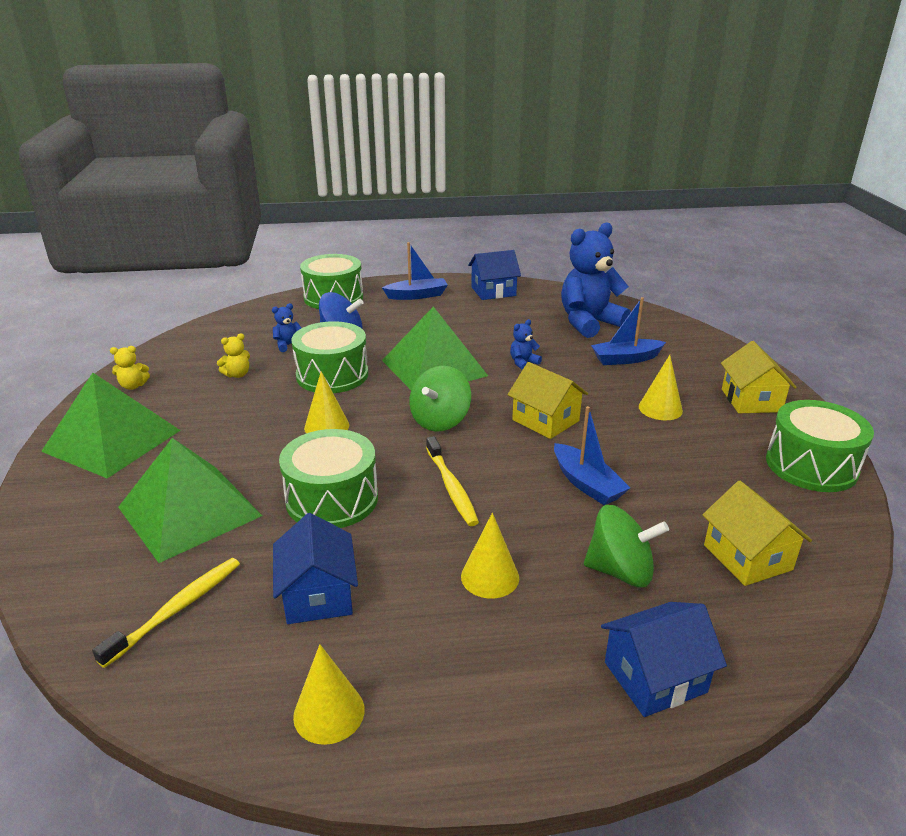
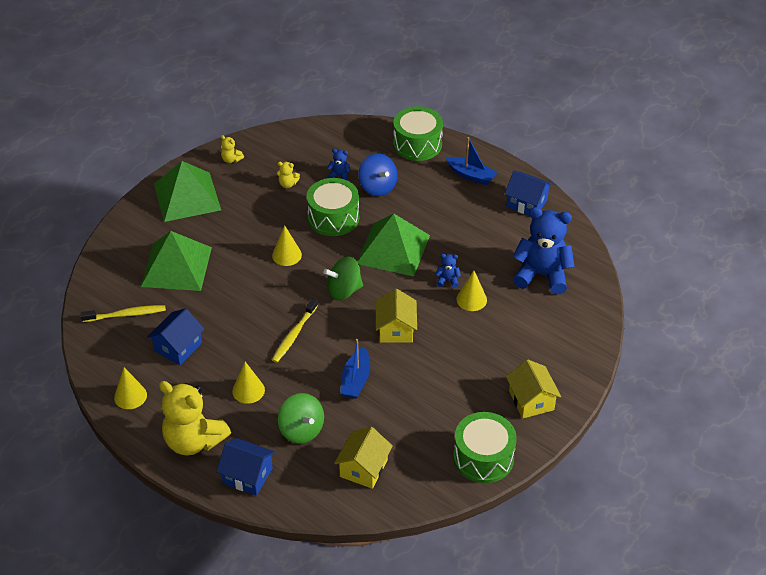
camera: 45 degrees right, 15 degrees up
green drum [279,429,378,528] -> none
blue boat [591,297,666,365] -> none
yellow cone [639,355,683,420] -> yellow cone moved to [457,270,487,311]
yellow house [721,341,797,413] -> yellow house turned 60 degrees counterclockwise [506,359,561,419]
none -> yellow teddy bear [159,381,231,455]

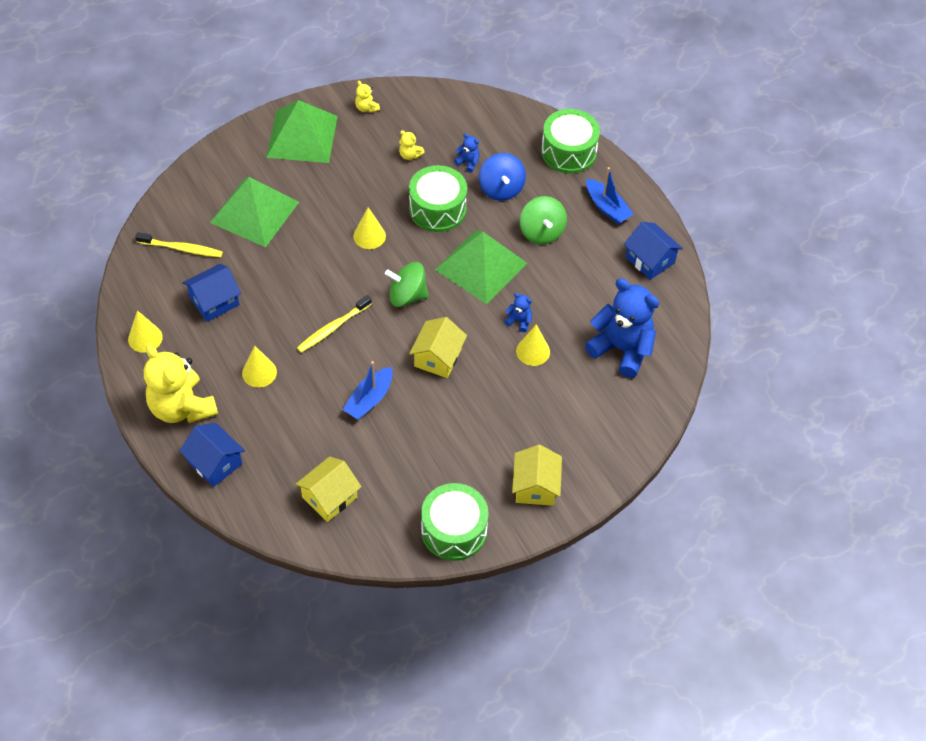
camera: 20 degrees right, 10 degrees up
green spinning top [278,393,324,444] -> green spinning top moved to [520,196,567,244]

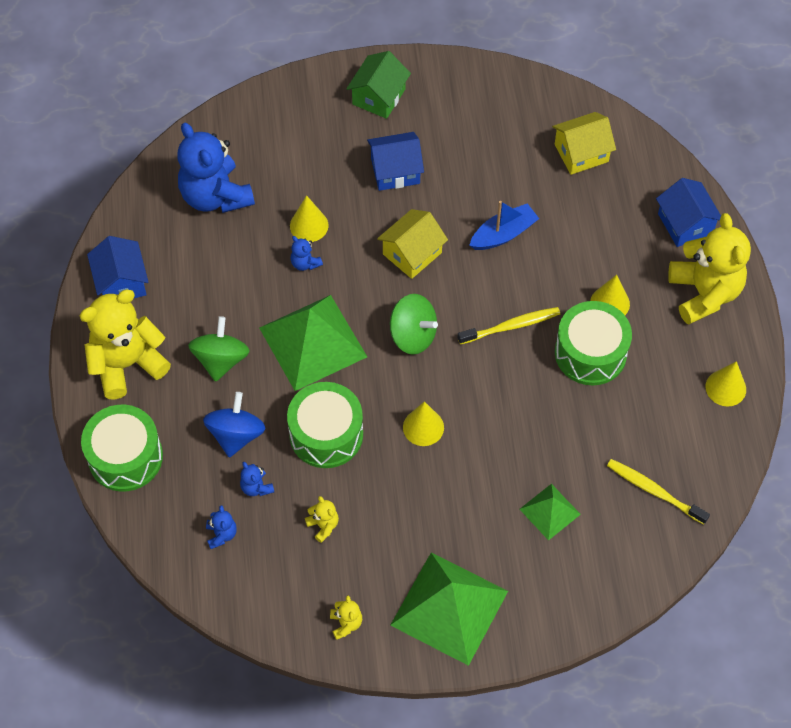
camera: 155 degrees left, 5 degrees up
blue house [183,264,241,322] -> blue house moved to [367,132,424,191]
green pyramid [210,177,299,247] -> green pyramid [519,484,581,541], size x0.51
green drum [421,483,489,561] -> green drum moved to [555,301,632,385]
yellow house [512,445,562,506] -> green house [346,51,411,119]
blue boat [586,167,634,224] -> yellow teddy bear [79,289,171,400]
none -> blue teddy bear [206,505,237,549]

